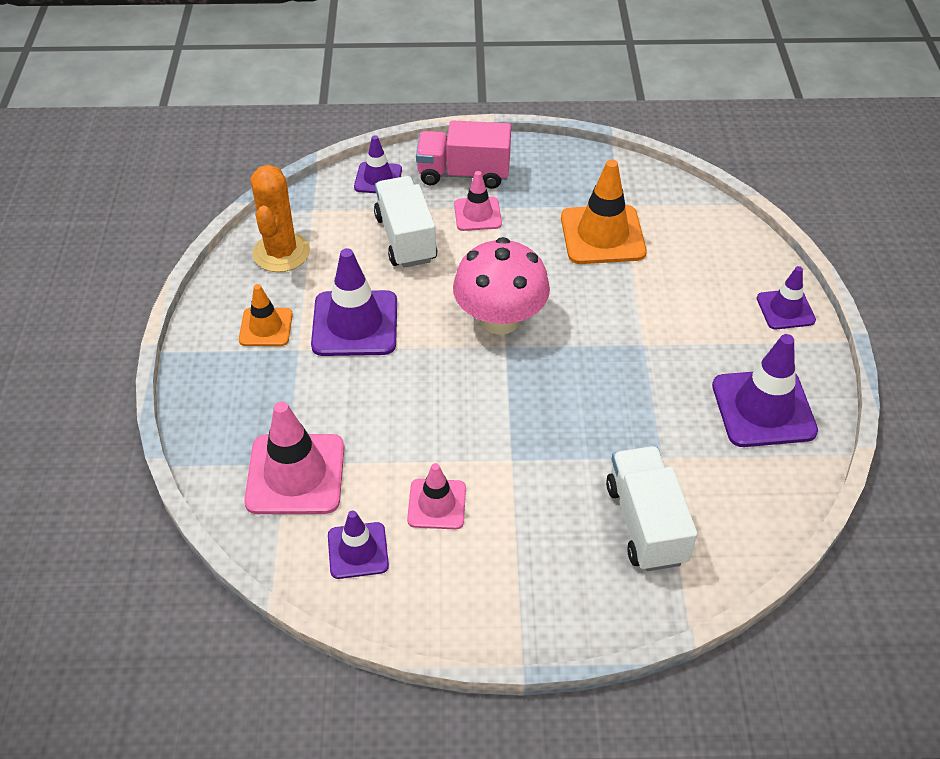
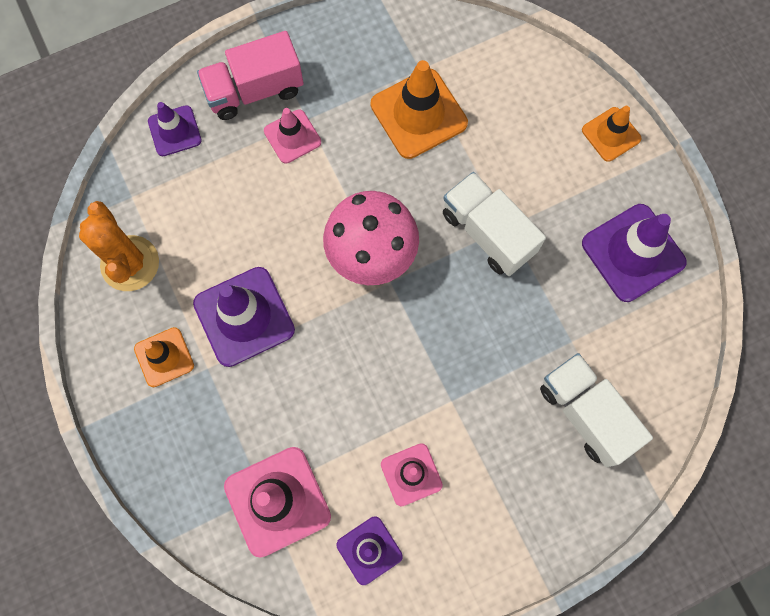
camera: 25 degrees left, 25 degrees up
white truck [374,176,437,268] -> white truck moved to [443,172,546,276]
purple traffic cone [757,266,816,329] -> orange traffic cone [582,106,641,162]

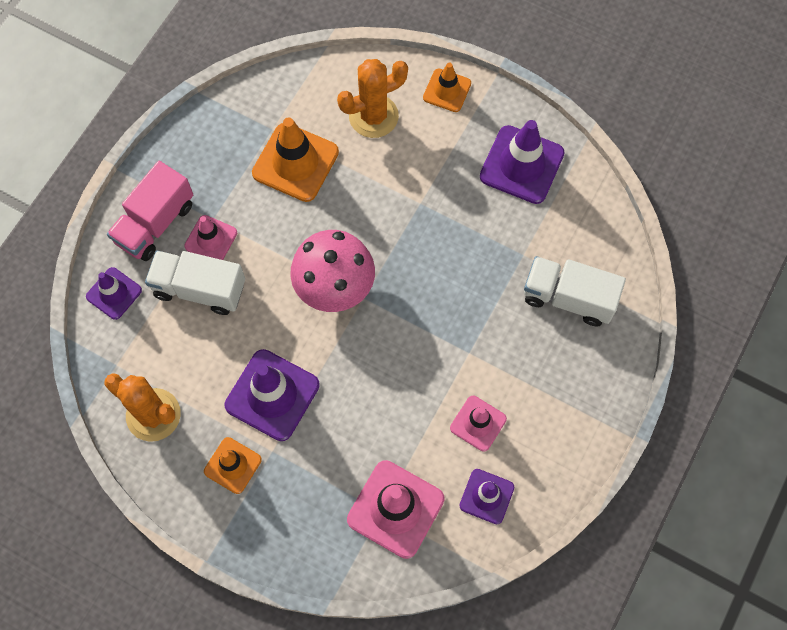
camera: 35 degrees left, 5 degrees down
white truck [443,172,546,276] -> white truck moved to [145,250,245,315]
none -> orange cactus [337,59,408,138]

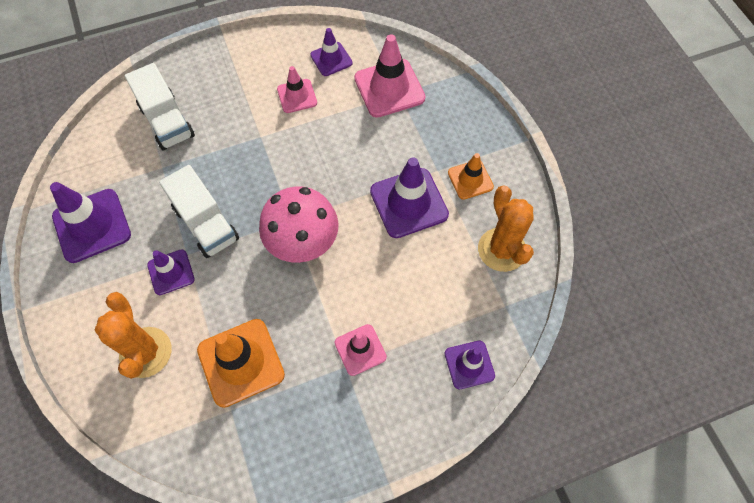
camera: 140 degrees left, 5 degrees down
pink truck [107,161,193,261] -> none
white truck [145,250,245,315] -> white truck moved to [159,165,239,258]
orange cactus [337,59,408,138] -> orange cactus turned 60 degrees clockwise [95,292,172,379]
orange traffic cone [423,62,471,112] -> none
none -> purple traffic cone [147,249,195,295]

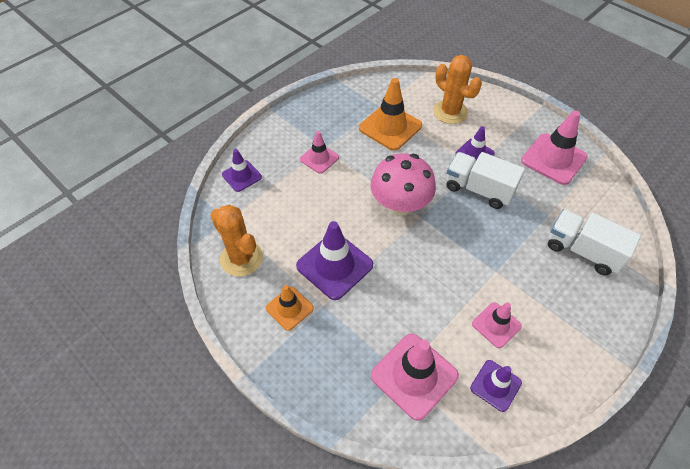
camera: 155 degrees right, 10 degrees down
purple traffic cone [50,182,131,263] -> pink traffic cone [521,111,588,185]

